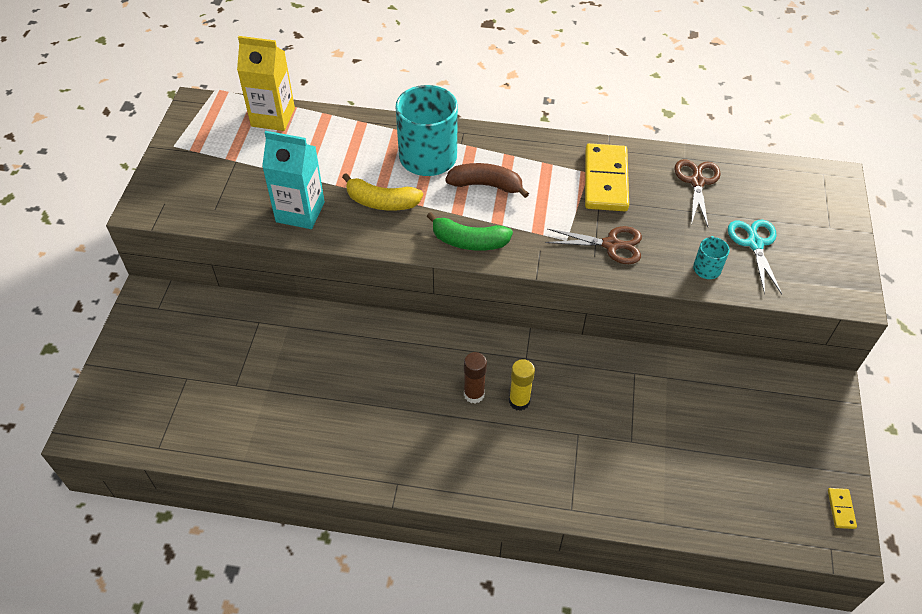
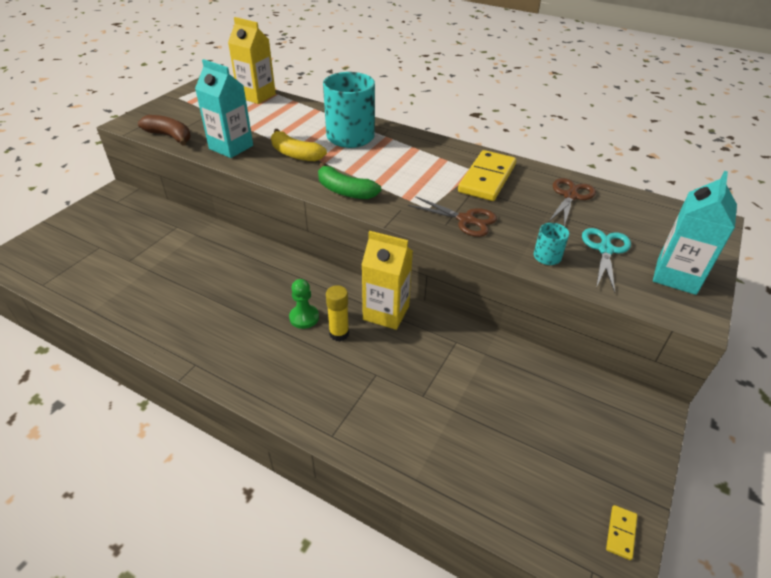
camera: 20 degrees right, 10 degrees down
brown banana [445,163,529,198] -> brown banana moved to [138,115,191,146]
brown glue stick [464,352,487,403] -> green pawn [289,279,319,329]
none -> yellow carton [362,231,413,330]
none -> turquoise carton [653,171,737,295]

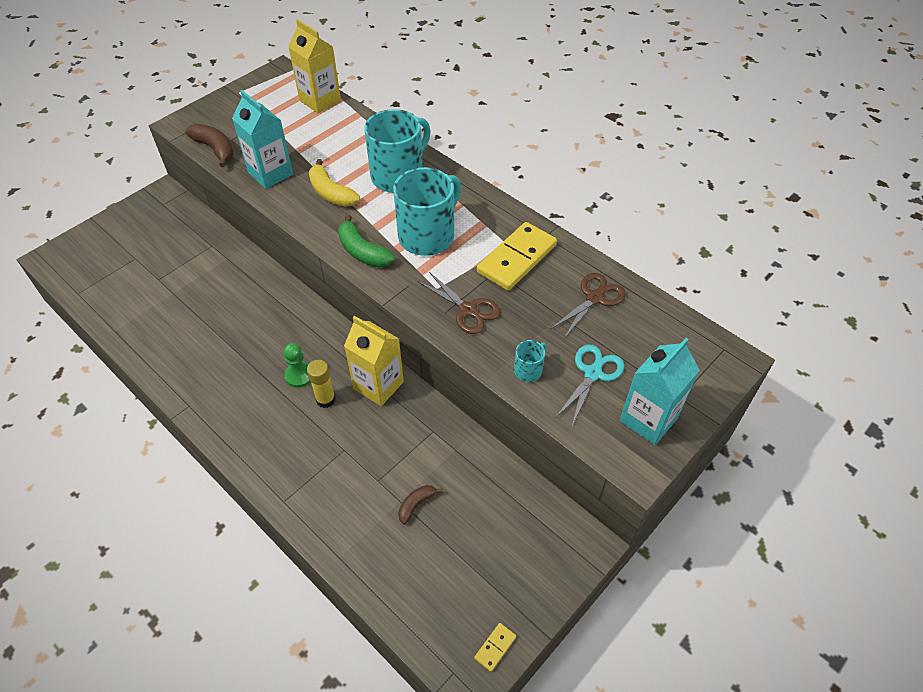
camera: 15 degrees right, 10 degrees up
none -> turquoise mug [393,167,461,256]
none -> brown banana [398,485,443,524]

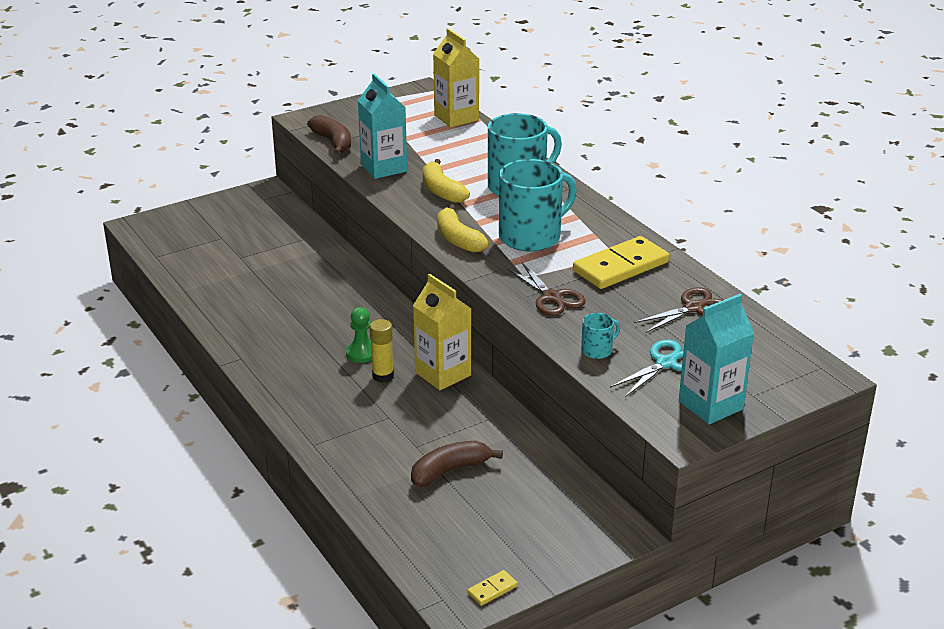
camera: 15 degrees right, 20 degrees down
green banana [338,215,395,267] -> yellow banana [437,204,489,253]
brown banana [398,485,443,524] -> brown banana [411,441,503,487], size x1.69

